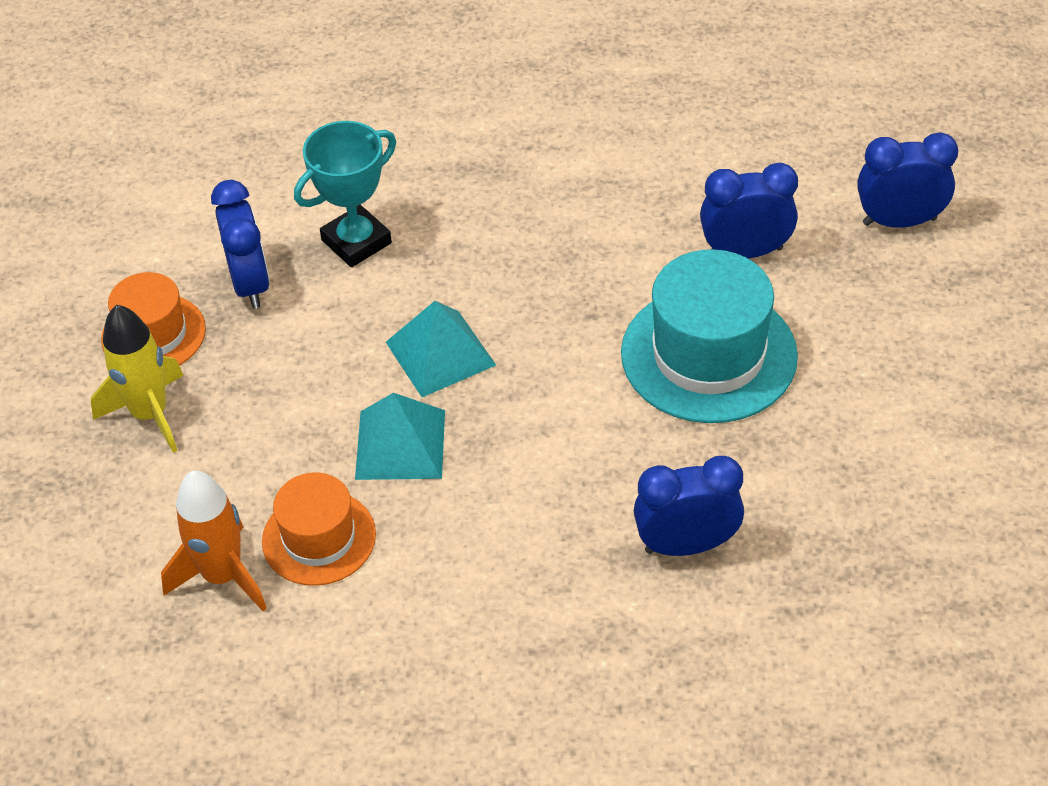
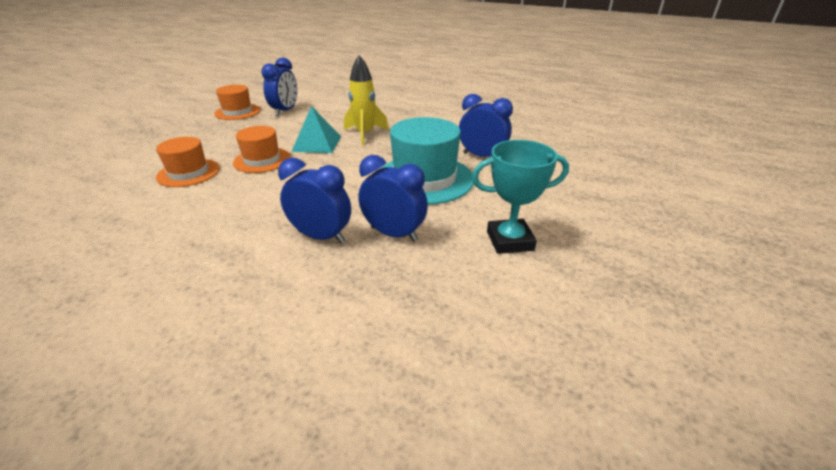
camera: 30 degrees right, 15 degrees down
yellow rocket [91,305,184,453] -> yellow rocket moved to [344,55,389,145]
orange rocket [161,471,267,611] -> none
turquoise trophy [294,121,396,267] -> turquoise trophy moved to [472,140,569,254]
turquoise pyramid [355,393,445,480] -> orange hat [233,126,290,173]
blue clock [857,132,958,228] -> blue clock moved to [358,155,428,242]

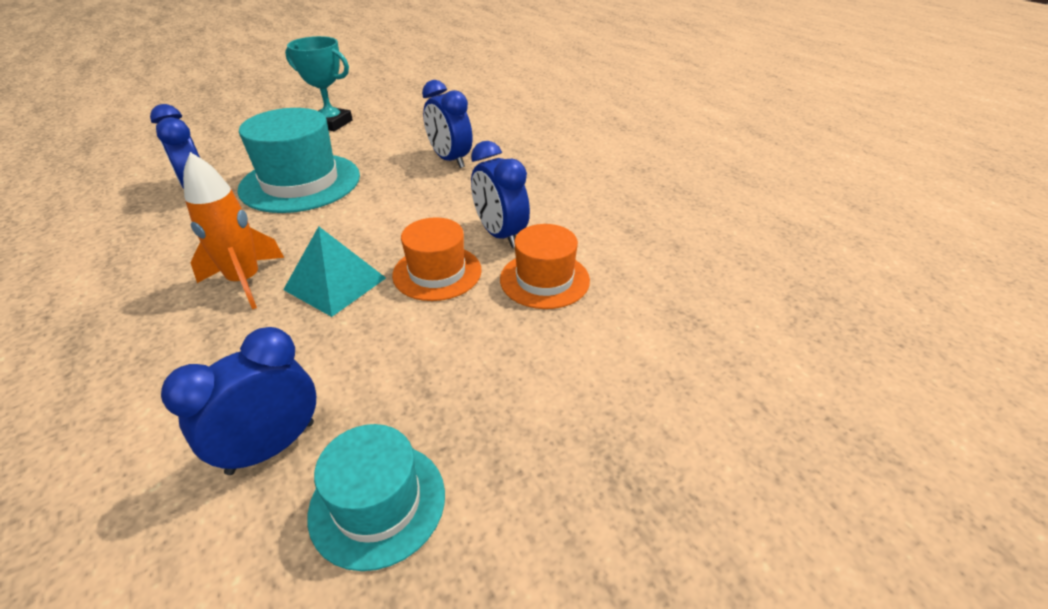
camera: 150 degrees left, 5 degrees up
orange hat [214,85,261,120] -> turquoise hat [307,424,445,571]
yellow rocket [344,55,389,145] -> orange rocket [183,152,284,309]
blue clock [358,155,428,242] -> blue clock moved to [471,141,530,248]

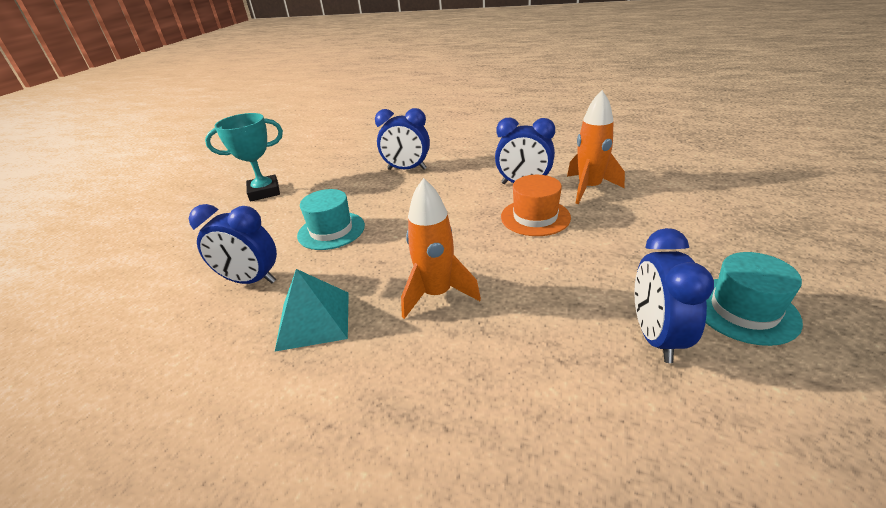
camera: 40 degrees left, 5 degrees down
turquoise hat [237,108,360,213] -> turquoise hat [297,189,365,250], size x0.61
turquoise pyramid [283,226,386,317] -> turquoise pyramid moved to [275,269,349,351]
orange hat [500,224,590,309] -> orange rocket [567,90,625,204]

